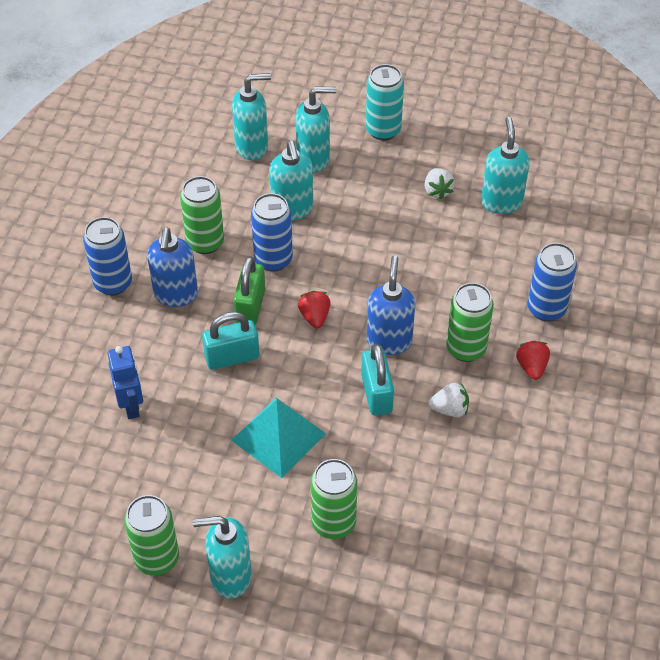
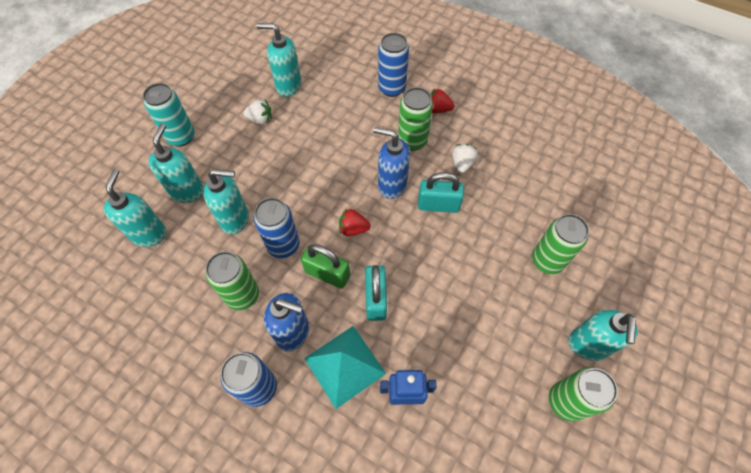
camera: 75 degrees left, 10 degrees up
turquoise pyramid [231,398,326,478] -> turquoise pyramid moved to [304,326,386,409]

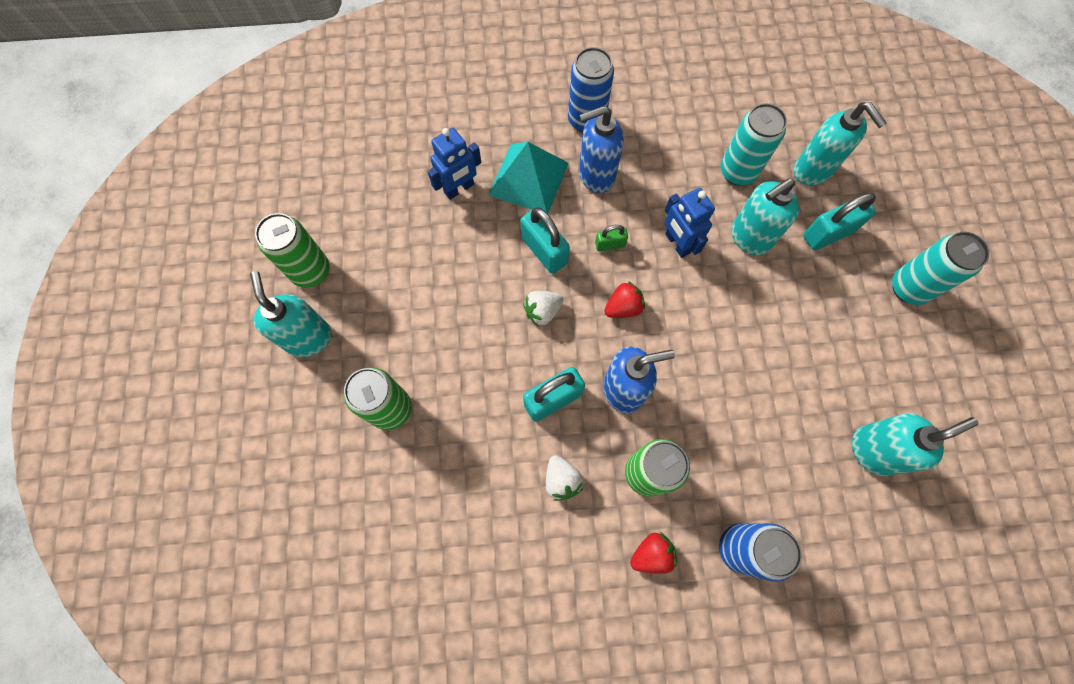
camera: 145 degrees right, 10 degrees up
turquoise soap dispenser [148,123,204,203] -> turquoise padlock [803,193,876,250]
green can [206,251,259,310] -> none
white strawberry [243,99,272,124] -> white strawberry moved to [523,291,564,326]
blue can [254,198,299,258] -> blue robot [664,188,715,258]
green padlock [301,244,350,289] -> green padlock [595,225,628,252], size x0.55
none -> turquoise can [720,103,787,185]

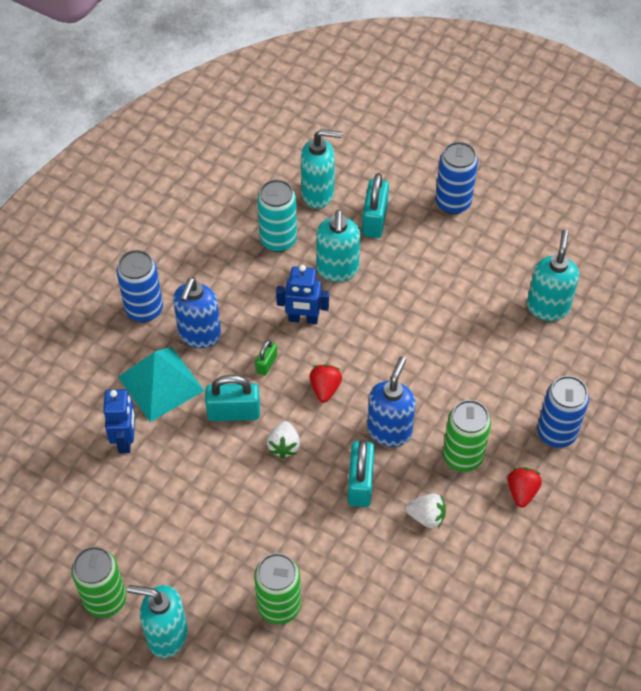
camera: 55 degrees left, 15 degrees down
turquoise can [892,232,989,305] -> blue can [435,142,478,214]

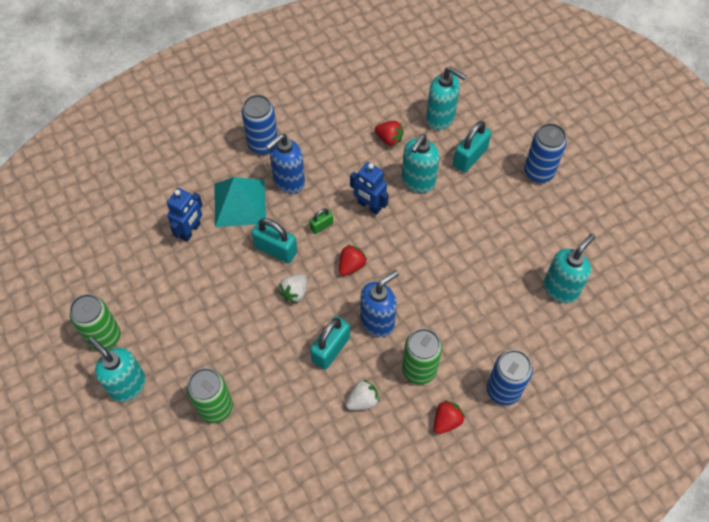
camera: 30 degrees right, 5 degrees up
turquoise can [257,179,297,252] -> red strawberry [375,121,404,146]
white strawberry [405,493,446,528] -> white strawberry turned 75 degrees counterclockwise [346,379,379,410]

